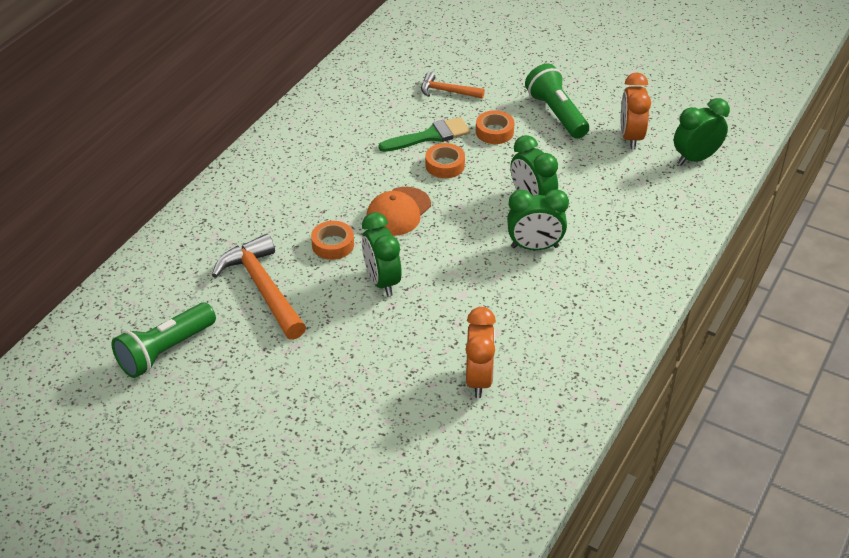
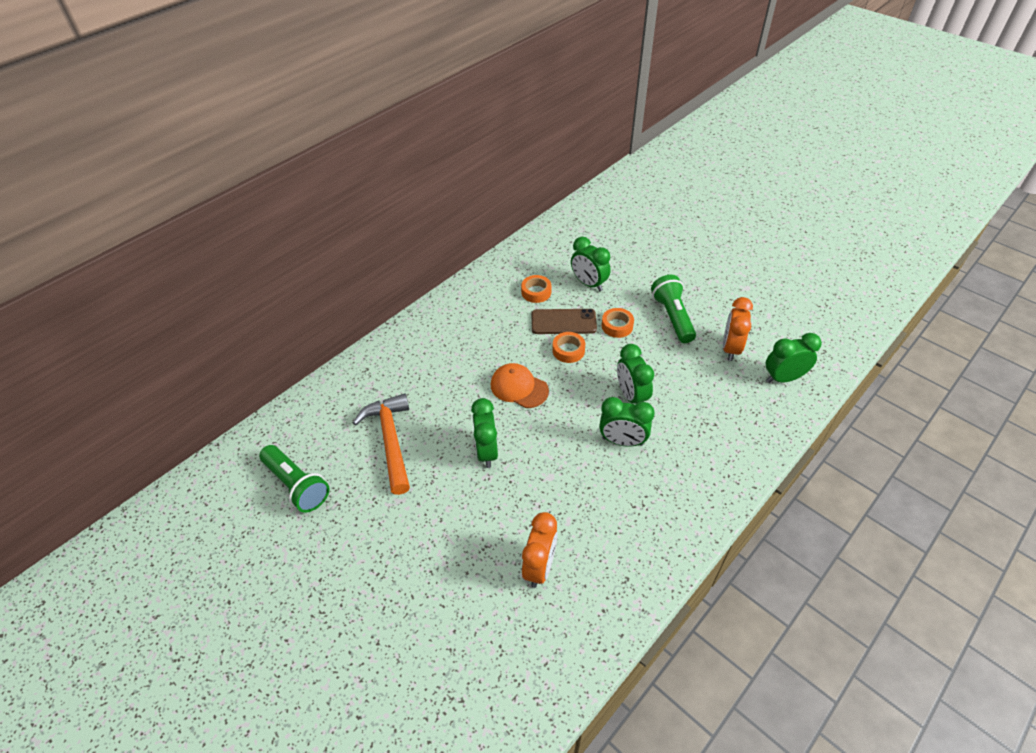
camera: 15 degrees right, 5 degrees up
green flashlight [112,303,216,378] -> green flashlight turned 105 degrees counterclockwise [259,445,329,513]
orange tape [311,221,354,260] -> orange tape moved to [521,275,552,303]
orange cap [366,187,431,236] -> orange cap turned 75 degrees clockwise [491,363,549,408]
green brush [378,117,470,152] -> brown phone [532,309,597,334]
orange hammer [421,72,485,99] -> green clock [571,237,611,291]

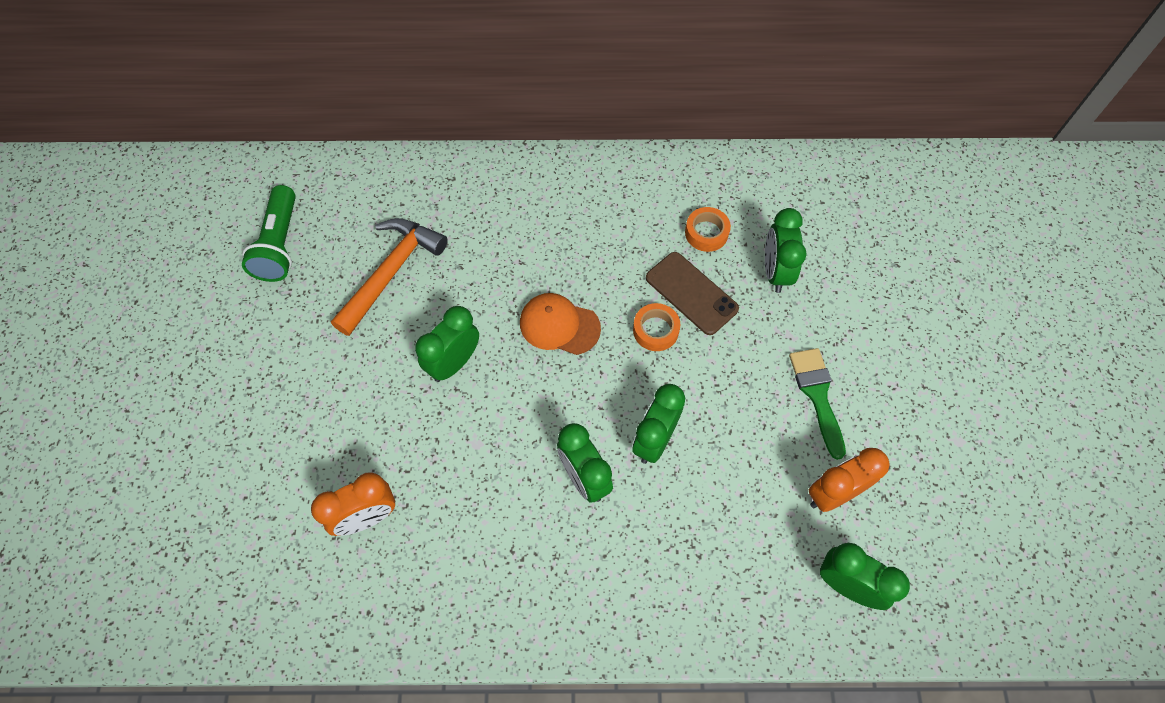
camera: 45 degrees right, 15 degrees up
orange cap [491,363,549,408] -> orange cap turned 60 degrees counterclockwise [520,293,601,355]
orange tape [602,308,634,338] -> none
green flashlight [651,275,696,343] -> green brush [789,348,846,460]

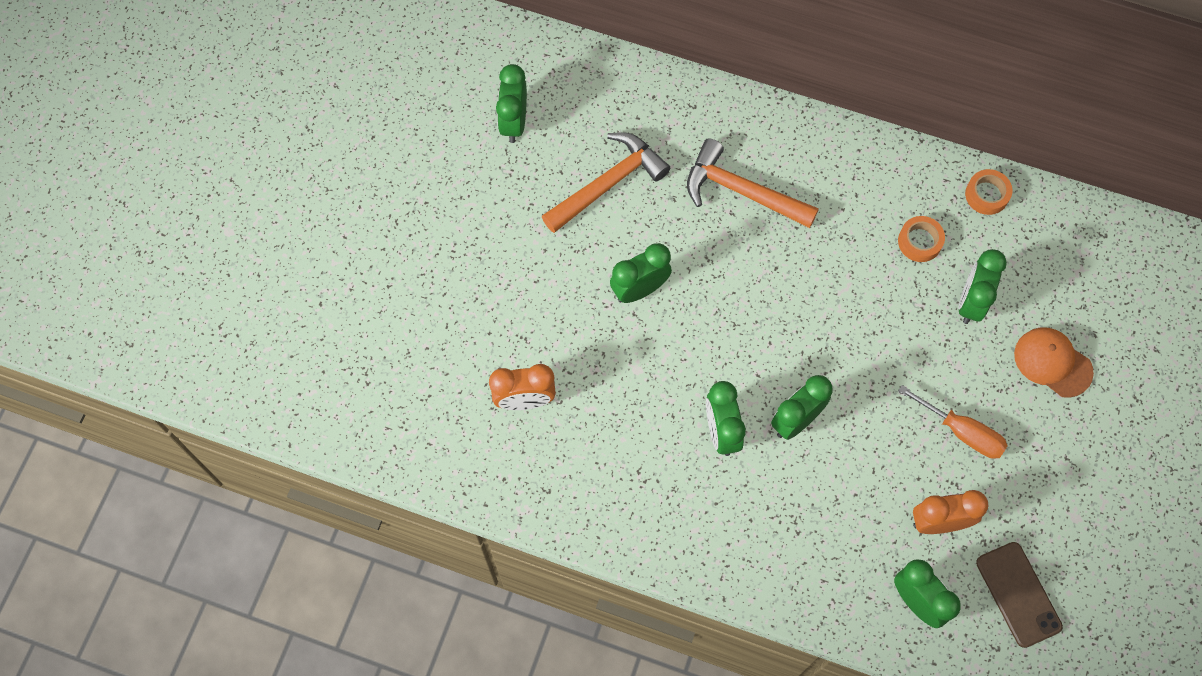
camera: 20 degrees right, 5 degrees up
green flashlight [242,185,296,282] -> green clock [496,64,527,143]
orange cap [520,293,601,355] -> orange cap moved to [1014,327,1094,398]
orange tape [633,303,680,351] -> orange tape moved to [965,169,1012,215]
brown phone [646,252,739,335] -> brown phone moved to [976,542,1063,648]
green brush [789,348,846,460] -> orange screwdriver [898,385,1008,459]
none -> orange hammer [687,138,819,228]

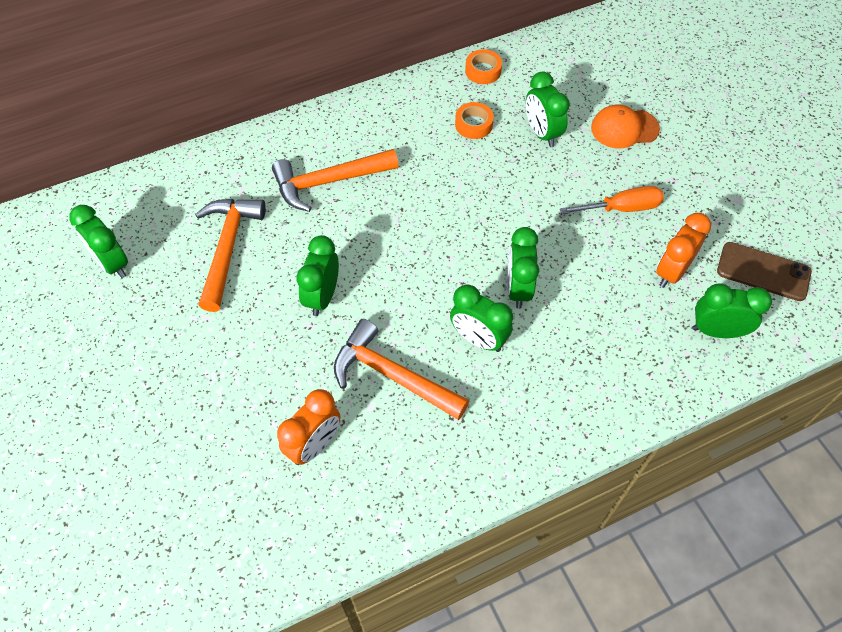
camera: 45 degrees left, 10 degrees down
none -> orange hammer [334,319,469,420]

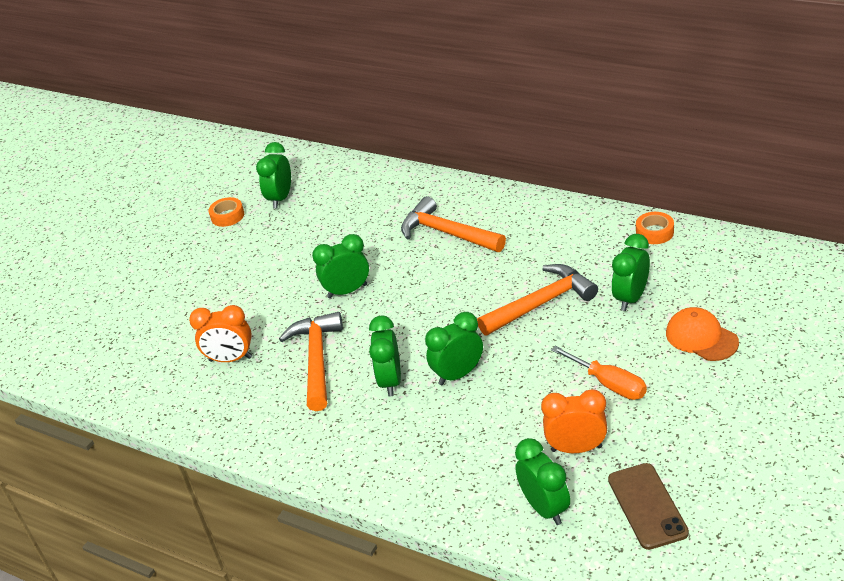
camera: 60 degrees right, 20 degrees down
orange hammer [195,199,266,312] -> orange hammer moved to [477,264,598,335]
orange tape [455,102,494,139] -> orange tape moved to [208,197,244,227]

